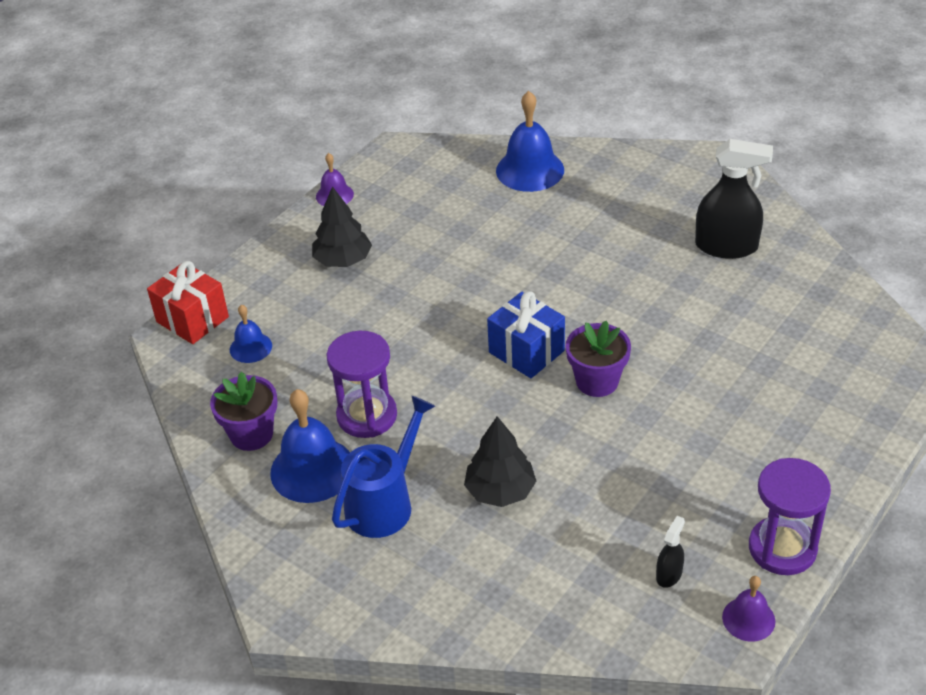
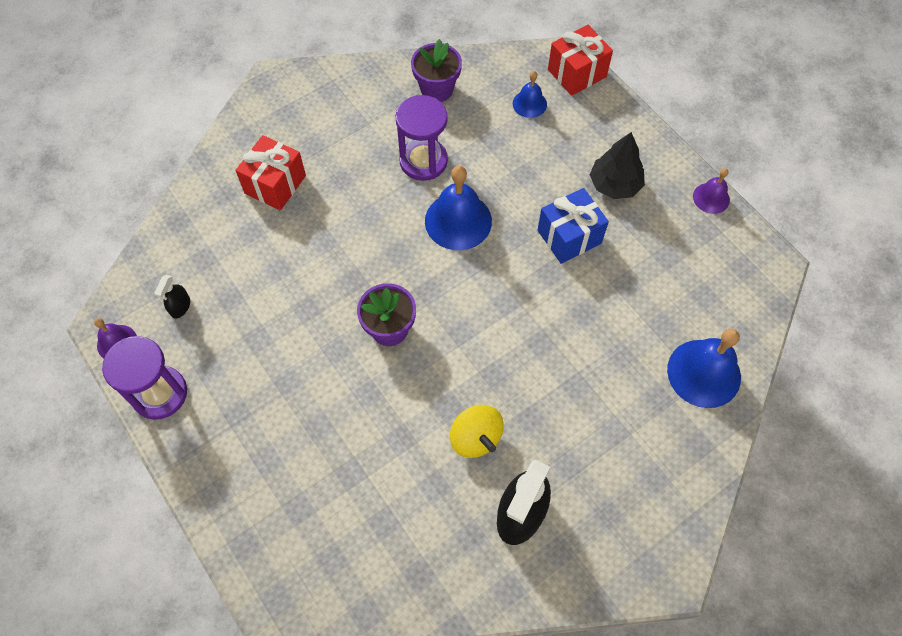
camera: 105 degrees right, 20 degrees up
blue bell [270,389,350,503] -> blue bell moved to [425,166,492,250]
blue watering can [332,396,435,538] -> none
black tree [464,416,536,507] -> none
blue gift [487,291,565,378] -> blue gift moved to [538,188,609,264]
black spray bottle [656,516,685,588] -> black spray bottle turned 60 degrees clockwise [154,275,190,318]
none -> red gift [235,135,306,210]
none -> yellow spinning top [450,405,504,458]

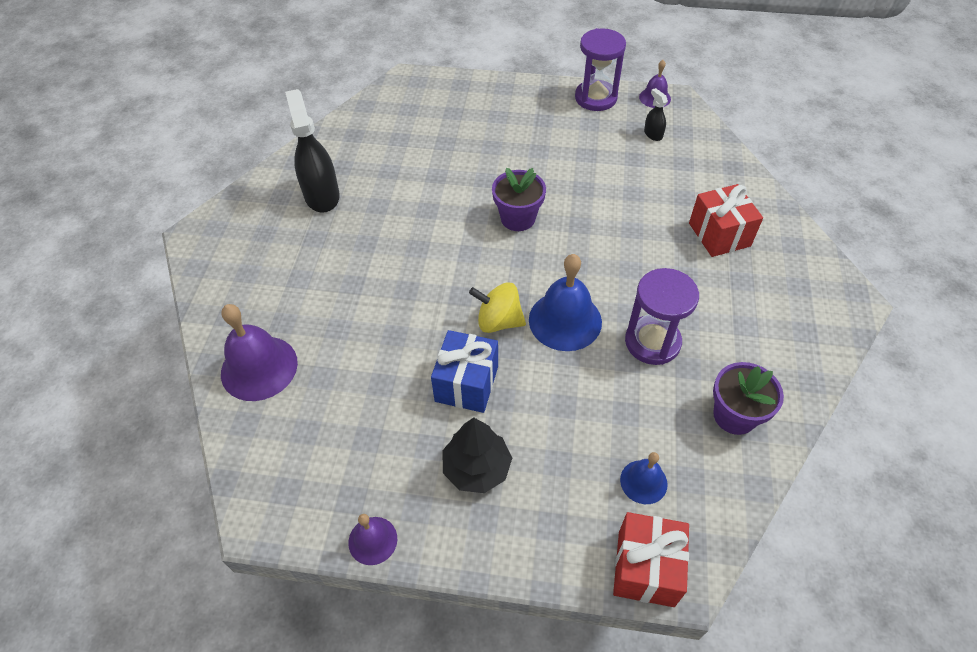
camera: 135 degrees right, 10 degrees down
yellow spinning top [450,405,504,458] -> yellow spinning top moved to [469,282,526,333]
blue bell [667,329,741,408] -> purple bell [221,304,298,401]

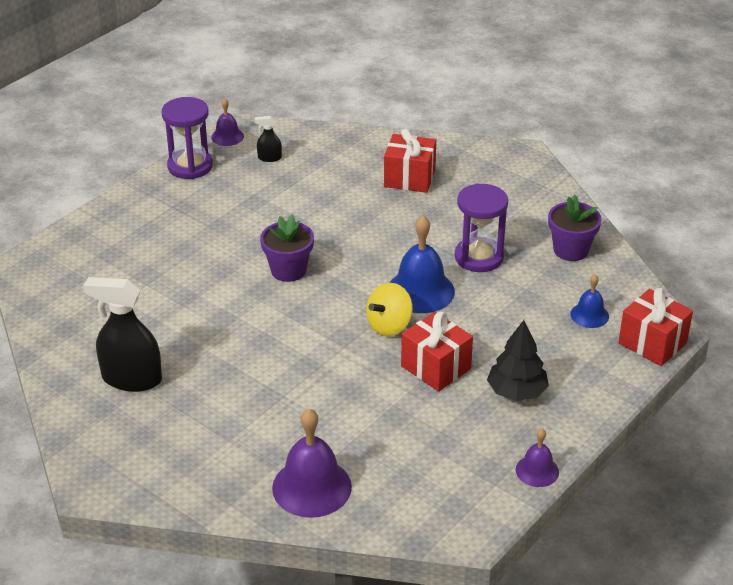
camera: 60 degrees left, 15 degrees down
blue gift [431,330,498,413] -> red gift [401,312,473,392]

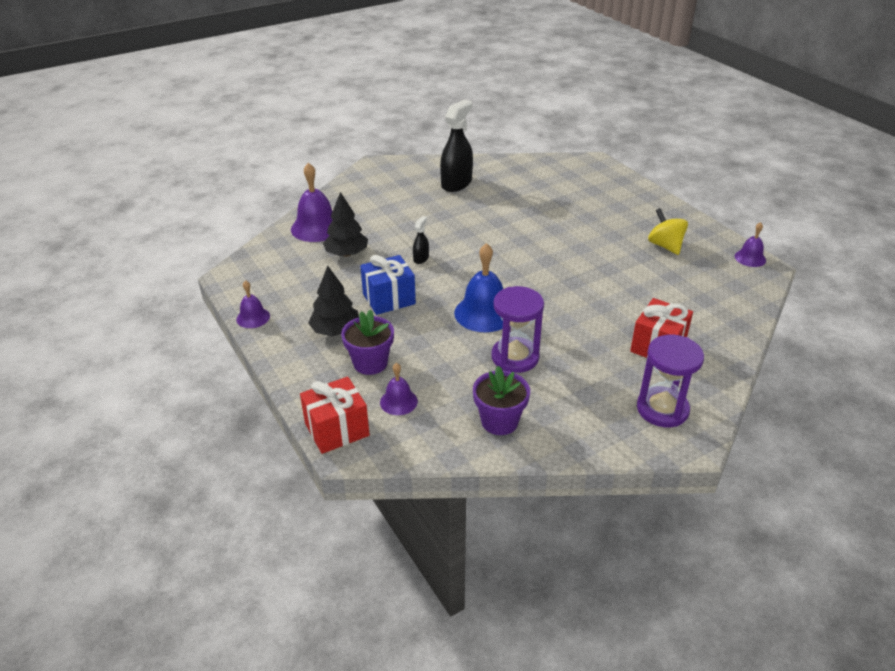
camera: 110 degrees right, 0 degrees up
purple hourglass [162,97,213,179] -> purple hourglass moved to [637,335,704,427]
black spray bottle [255,116,282,162] -> black spray bottle moved to [413,216,429,264]
purple flower pot [260,215,314,282] -> purple flower pot moved to [341,309,394,375]
yellow spinning top [366,283,413,337] -> yellow spinning top moved to [648,208,688,255]
red gift [401,312,473,392] -> blue gift [360,255,416,315]
blue bell [570,274,609,328] -> purple bell [380,363,418,415]
none -> black tree [323,192,368,257]

